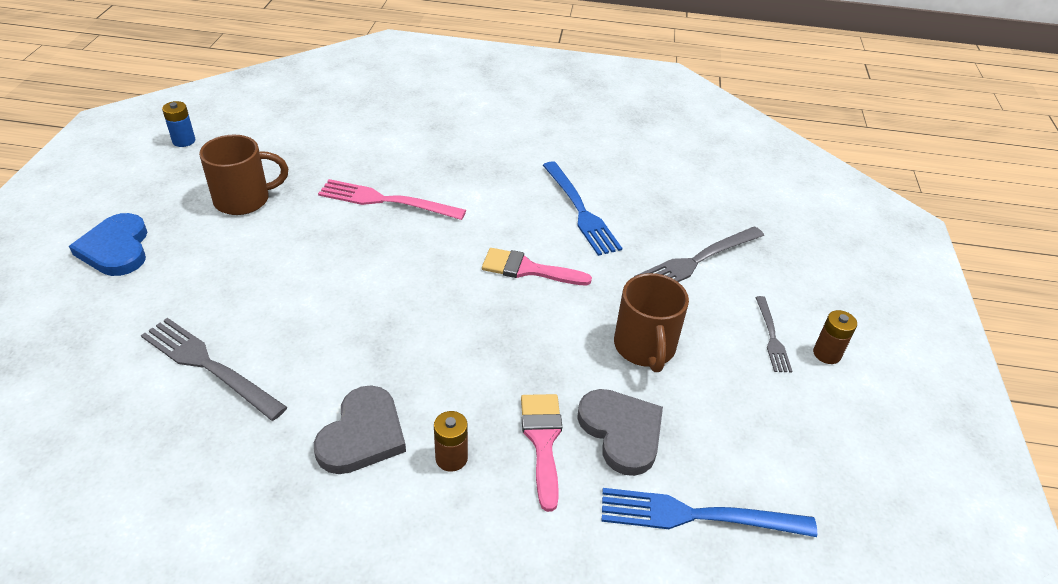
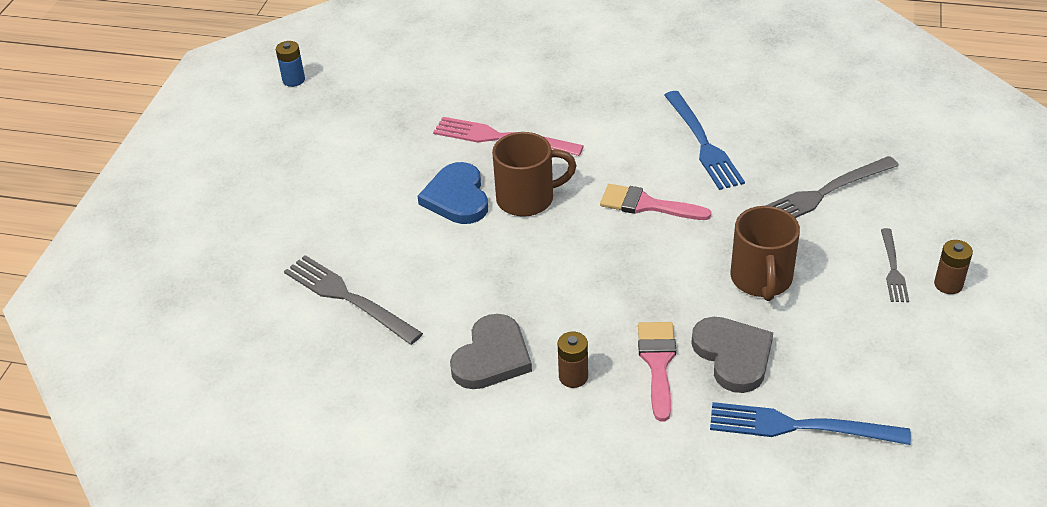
camera: 10 degrees right, 0 degrees up
blue heart [69,213,147,276] -> blue heart moved to [418,162,488,224]
brown mug [199,135,288,215] -> brown mug moved to [492,132,577,217]

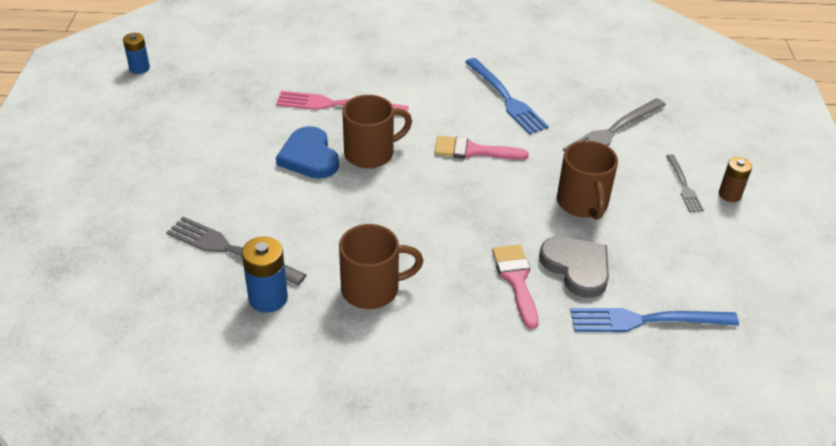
camera: 15 degrees left, 0 degrees up
grey heart [450,314,532,389] -> brown mug [339,224,424,309]
brown battery [558,332,588,388] -> none
none -> blue battery [242,237,288,313]

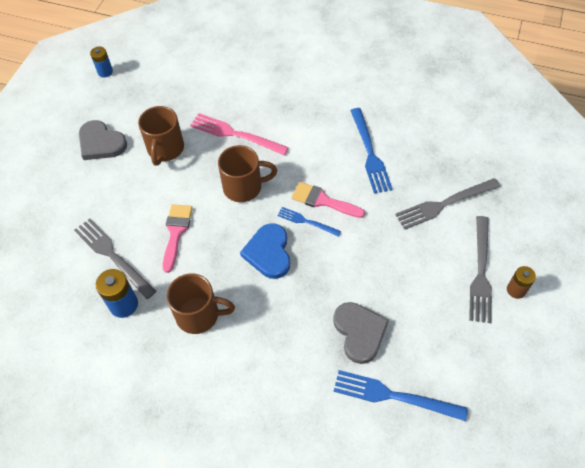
camera: 20 degrees right, 15 degrees up
blue heart [276,126,339,179] -> blue heart moved to [240,223,290,279]
pink brush [492,244,539,329] -> pink brush moved to [163,204,193,273]
brown mug [557,141,618,220] -> brown mug moved to [138,106,184,166]
grey fork [666,154,704,212] -> grey fork [469,216,492,323], size x1.71
none -> grey heart [79,120,127,160]
none -> blue fork [277,207,341,237]

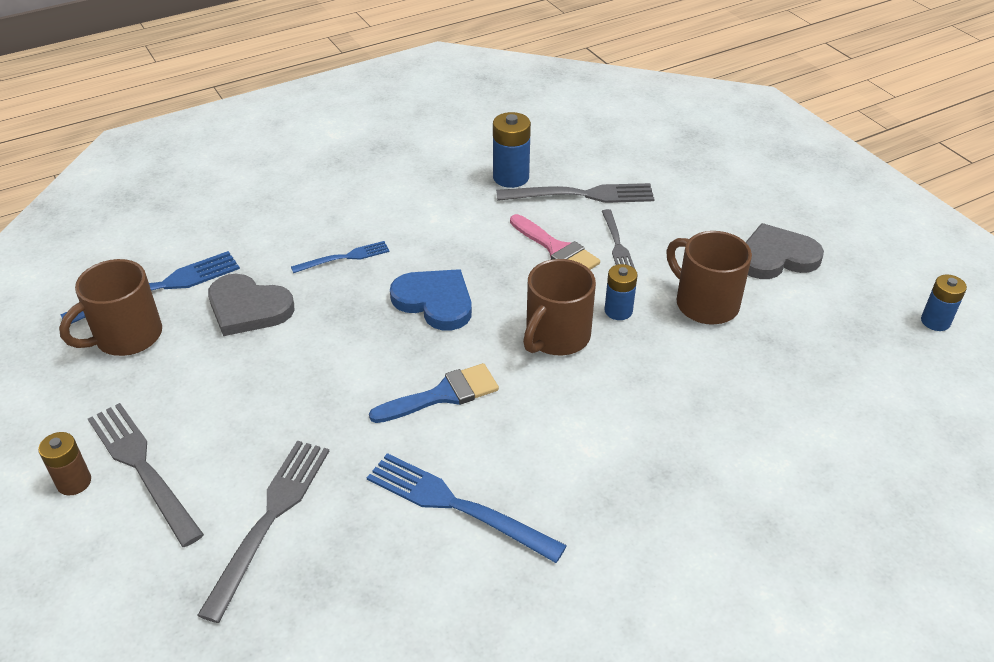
camera: 130 degrees right, 15 degrees down
brown mug [167,273,235,334] -> brown mug moved to [59,259,162,356]
pink fork [190,113,289,155] -> none
blue fork [277,207,341,237] -> blue fork moved to [291,241,390,273]
pink brush [291,182,365,218] -> blue brush [369,363,499,423]
none -> grey fork [602,209,635,269]
none -> blue battery [605,264,638,320]

